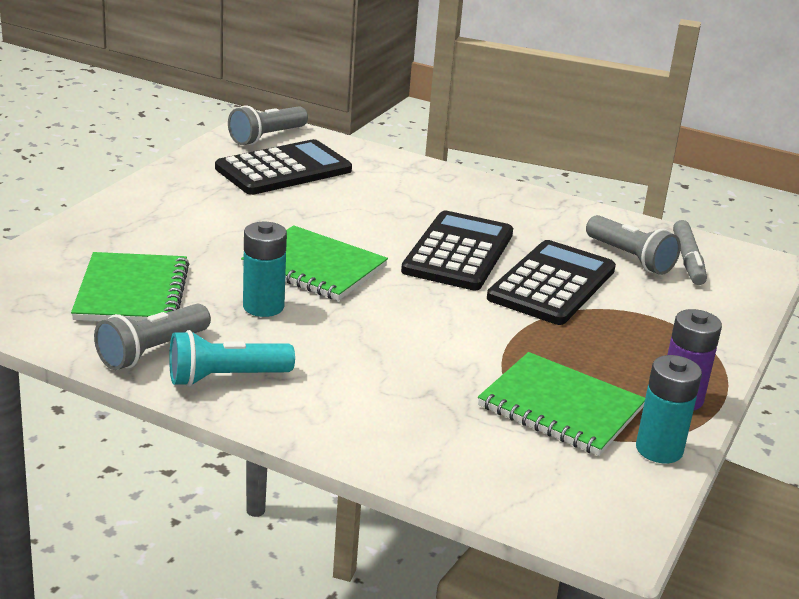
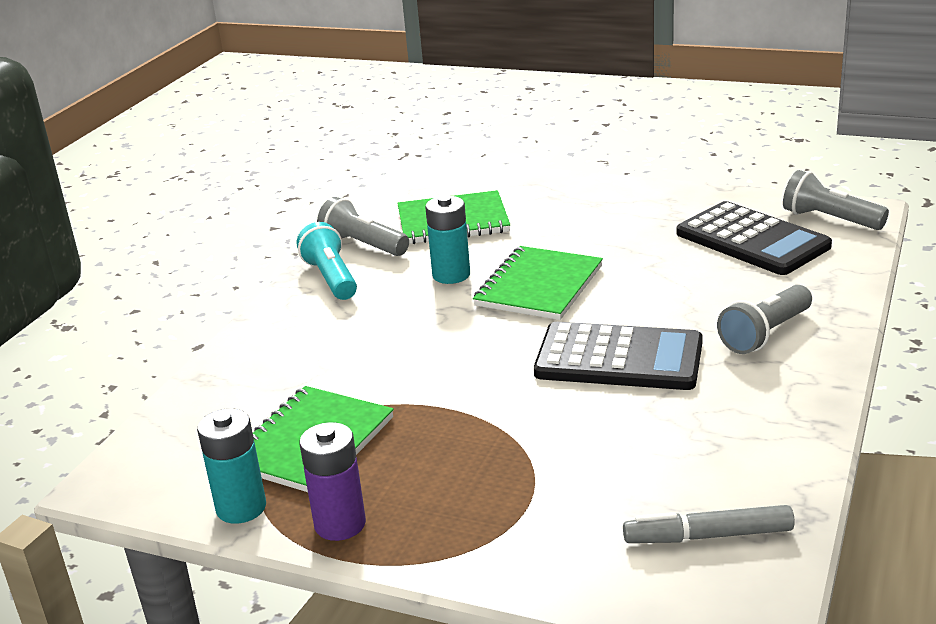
camera: 90 degrees right, 0 degrees up
black calculator [487,240,616,325] -> none
grey flashlight [586,215,681,275] -> grey flashlight moved to [717,285,812,354]

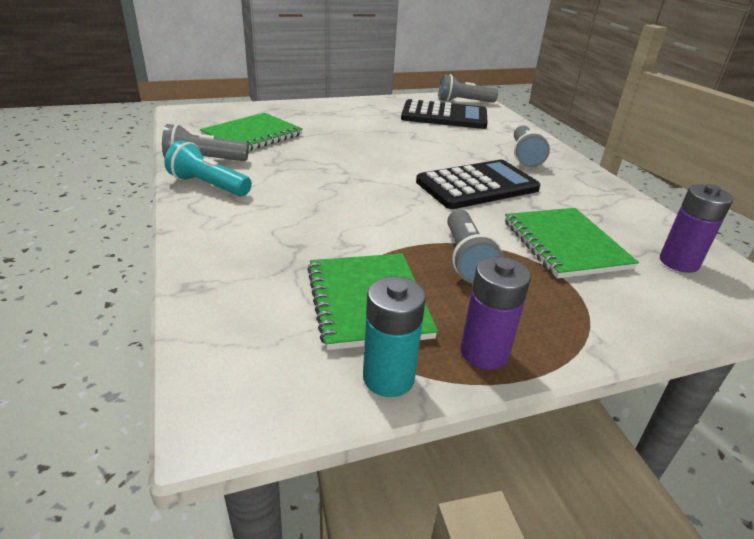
camera: 45 degrees left, 5 degrees up
turquoise battery [425,195,470,284] -> none
green notebook [473,246,603,320] -> green notebook moved to [505,208,639,279]
grey marker [623,505,795,543] -> purple battery [660,184,733,273]
none -> grey flashlight [447,210,504,284]

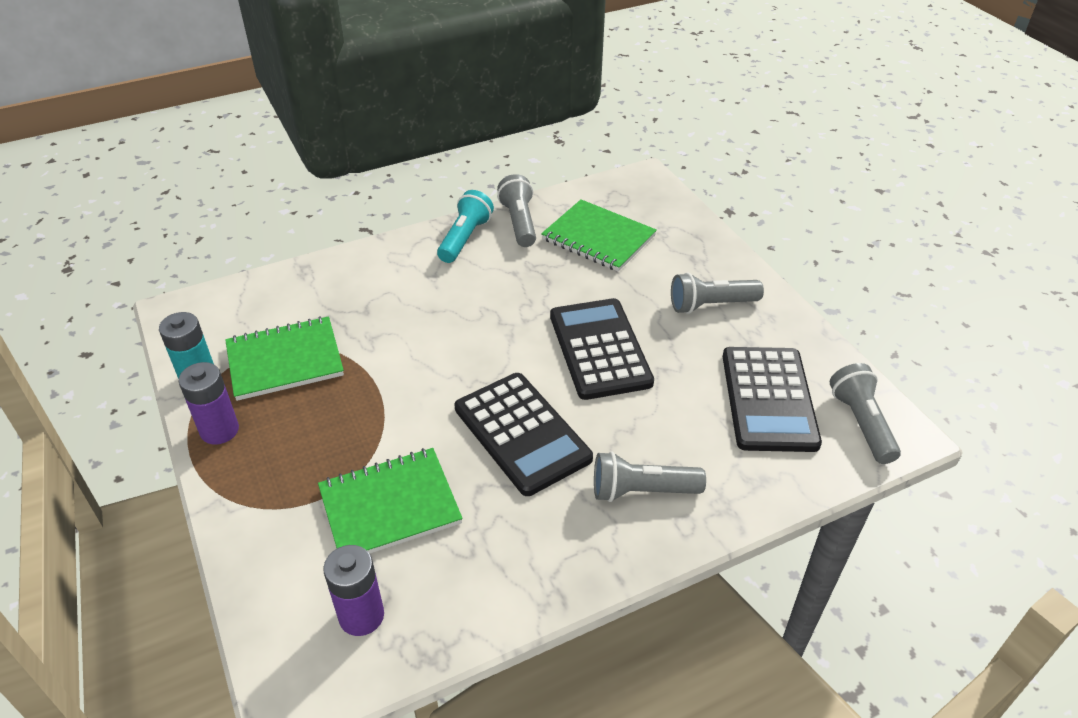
camera: 85 degrees right, 10 degrees up
grey flashlight [447,210,504,284] -> grey flashlight moved to [671,272,764,314]
none -> black calculator [550,298,654,400]

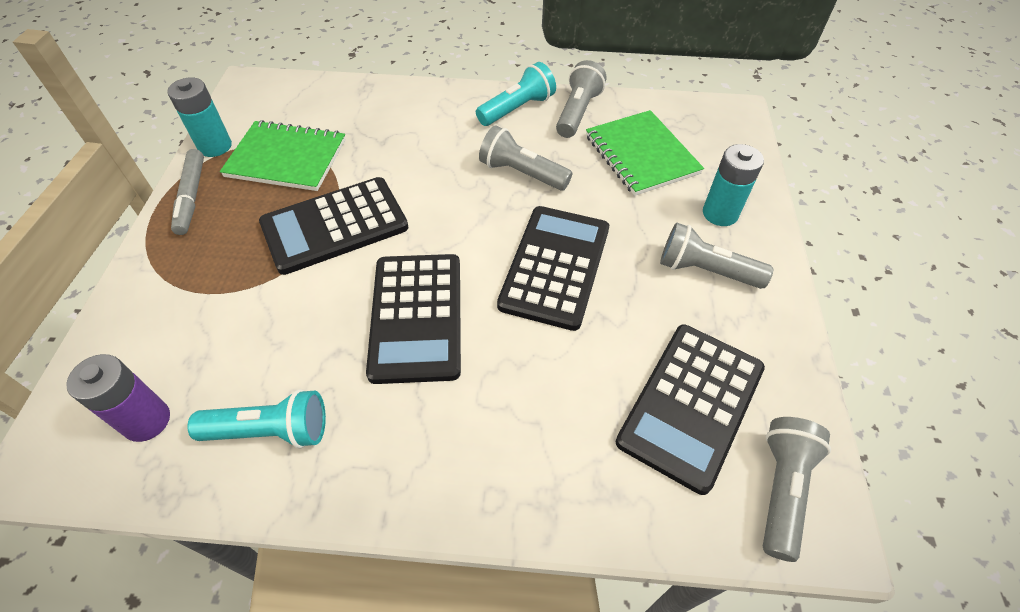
camera: 30 degrees right, 10 degrees up
purple battery [178,362,239,445] -> grey marker [171,149,204,235]
green notebook [318,448,463,553] -> none
grey flashlight [594,451,706,502] -> grey flashlight moved to [479,125,572,191]
none -> turquoise flashlight [187,389,326,449]
none -> black calculator [259,177,408,275]
none -> turquoise battery [703,144,764,226]

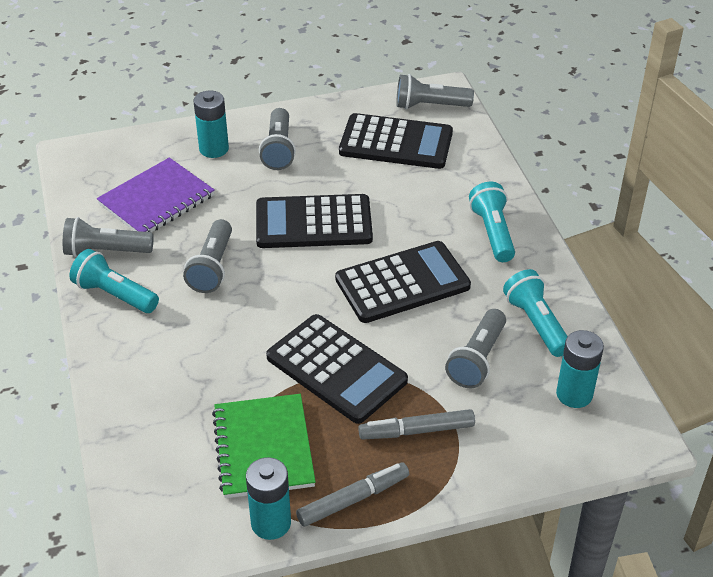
camera: 110 degrees left, 10 degrees down
purple battery [66,354,170,442] -> turquoise battery [556,330,604,408]
green notebook [586,110,704,196] -> purple notebook [97,157,215,232]
none -> grey marker [358,409,475,440]
none -> grey flashlight [445,309,506,388]
none -> turquoise flashlight [469,182,515,262]

